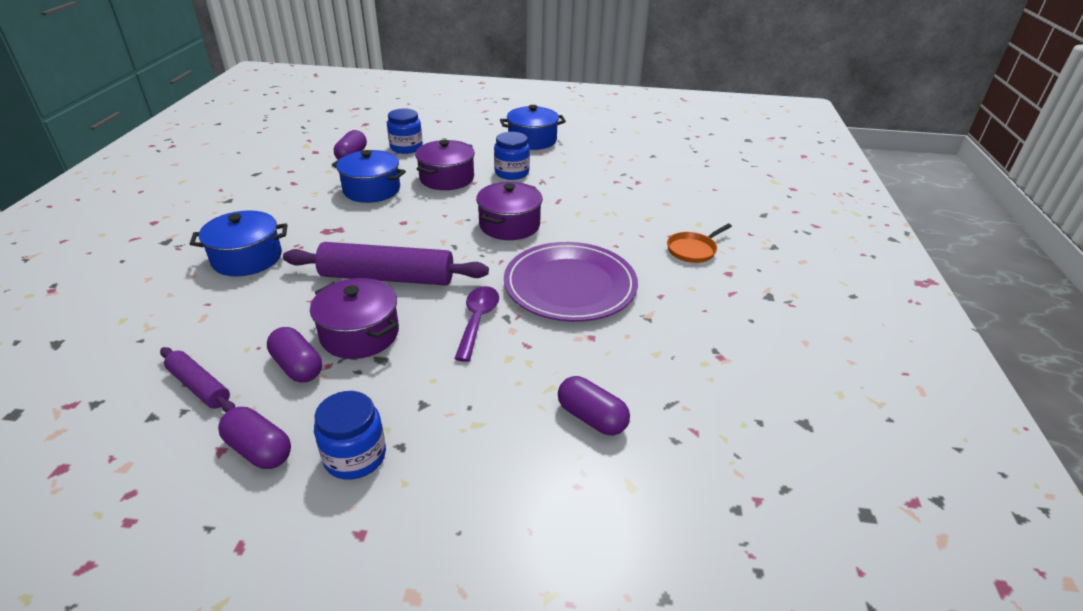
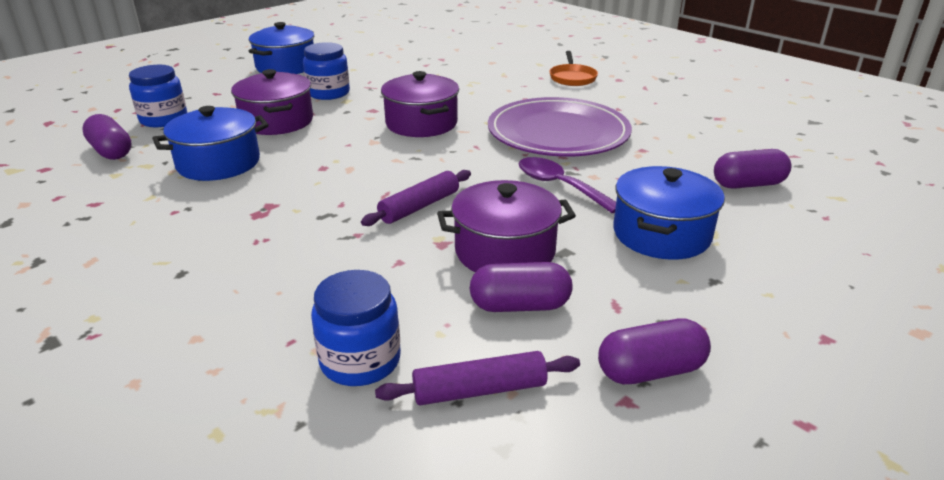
camera: 50 degrees left, 5 degrees down
blue pot [190,210,287,276] -> blue pot moved to [613,166,725,260]
purple rolling pin [283,242,489,286] -> purple rolling pin [361,170,471,226], size x0.53
blue jar [314,391,386,480] -> blue jar moved to [311,270,401,386]

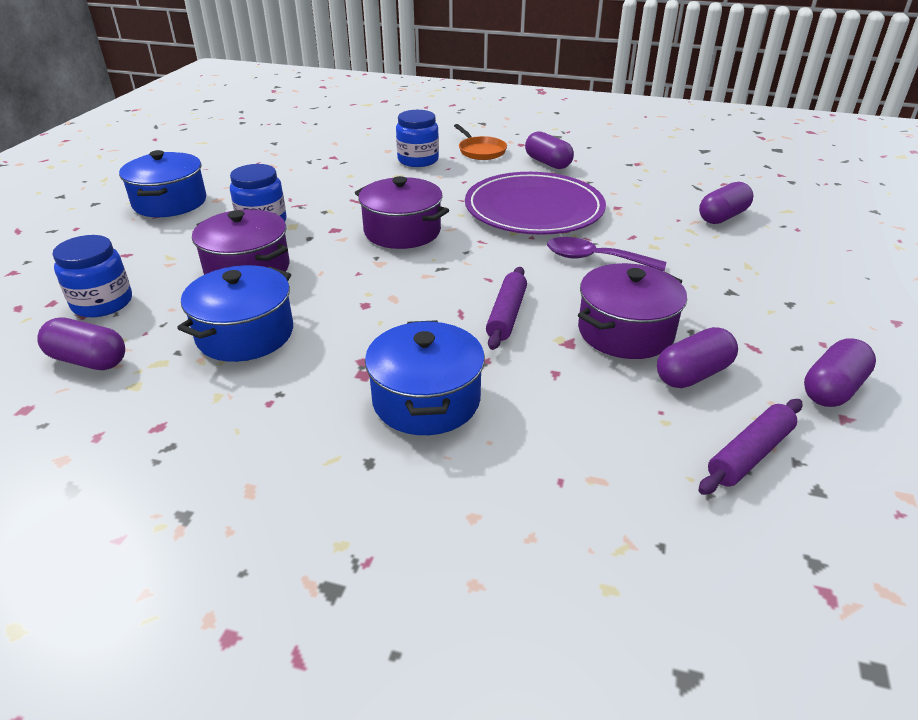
camera: 30 degrees left, 5 degrees up
blue jar [311,270,401,386] -> blue jar moved to [396,110,439,167]
blue pot [613,166,725,260] -> blue pot moved to [365,320,485,435]
none -> purple capsule [525,131,574,169]

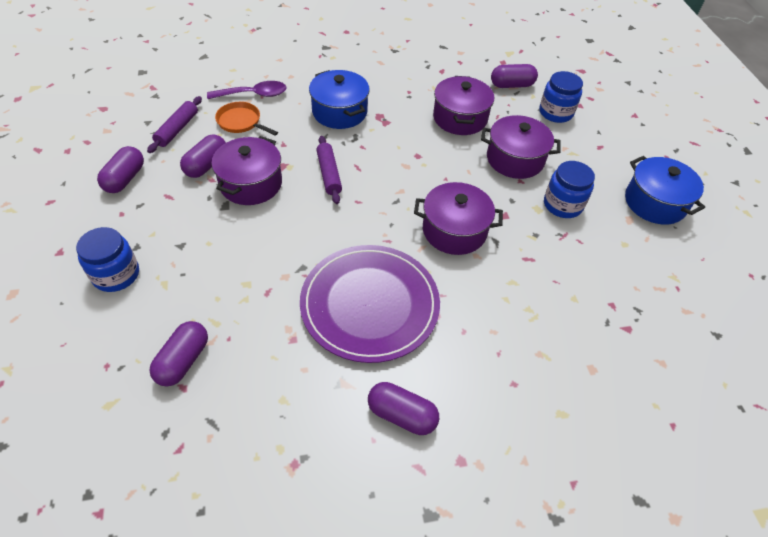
camera: 150 degrees right, 15 degrees up
blue pot [177,265,293,362] -> purple pot [433,76,494,135]
blue jar [396,110,439,167] -> blue jar moved to [76,227,139,292]
orange pan [454,124,507,160] -> orange pan moved to [215,102,278,136]
purple spoon [547,237,666,271] -> purple spoon moved to [207,81,287,99]

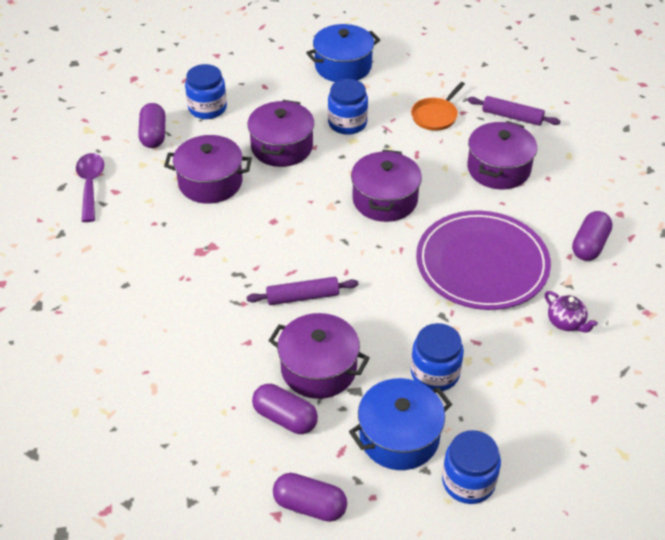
camera: 85 degrees left, 5 degrees down
purple rolling pin [147,96,202,153] -> purple rolling pin moved to [467,96,560,126]
purple capsule [149,321,208,386] -> none
purple spoon [207,81,287,99] -> purple spoon moved to [76,153,104,222]
orange pan [215,102,278,136] -> orange pan moved to [411,82,465,131]
blue pot [309,70,370,129] -> blue pot moved to [349,378,452,470]
none -> blue jar [411,323,464,391]
none -> purple pot [467,121,537,190]
none -> purple teapot [545,291,598,332]

